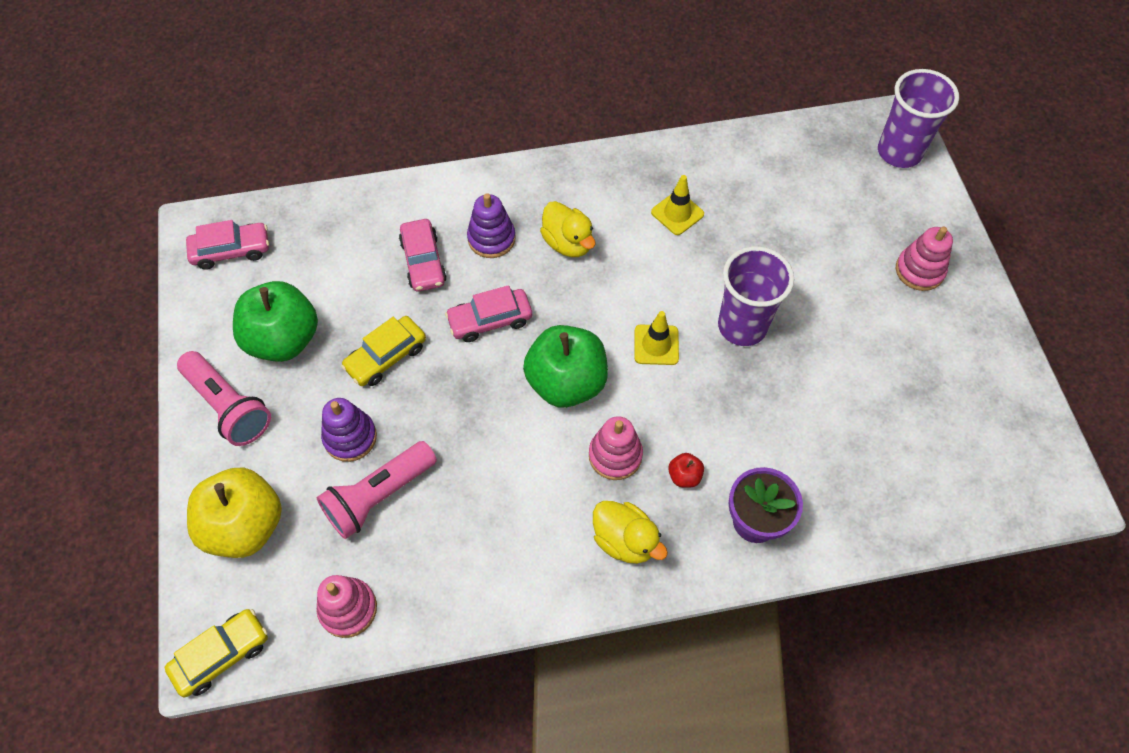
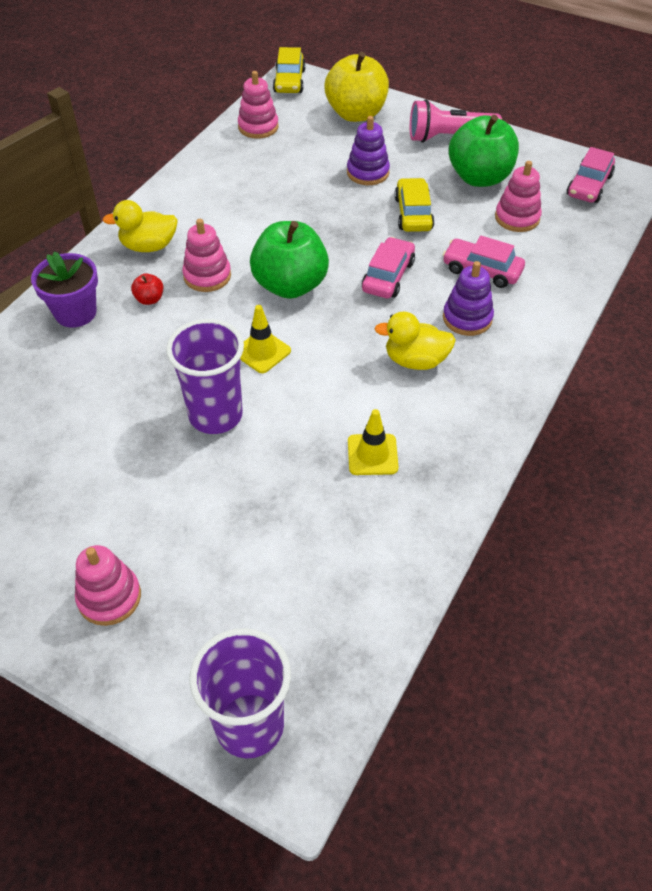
camera: 130 degrees right, 10 degrees down
pink flashlight [317,441,437,539] -> none
none -> pink stacking toy [495,161,542,232]

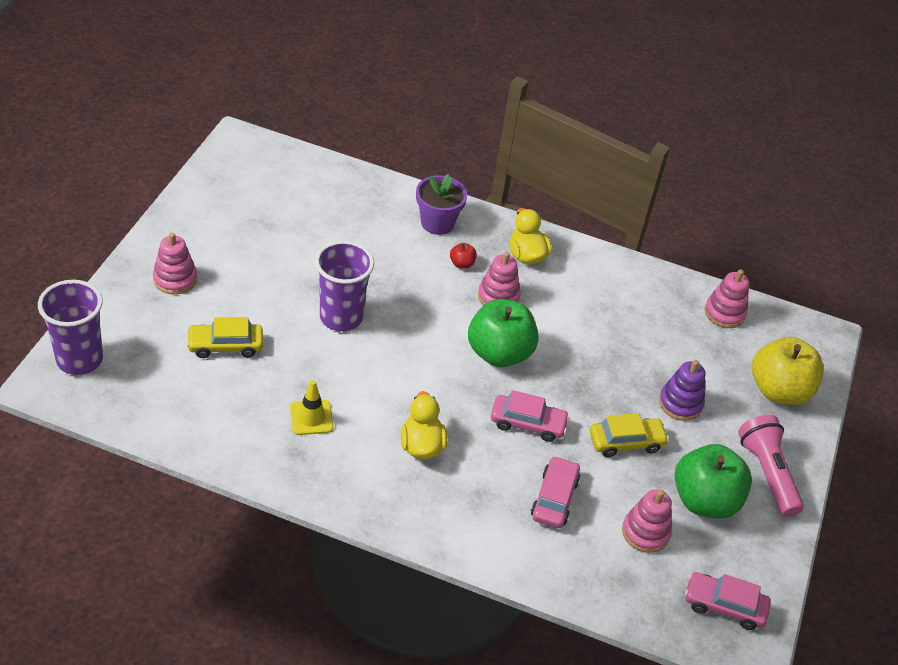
camera: 75 degrees right, 5 degrees down
yellow traffic cone [241,305,291,373] -> none
yellow car [273,47,306,93] -> yellow car moved to [186,317,263,358]
purple stacking toy [443,261,494,336] -> none

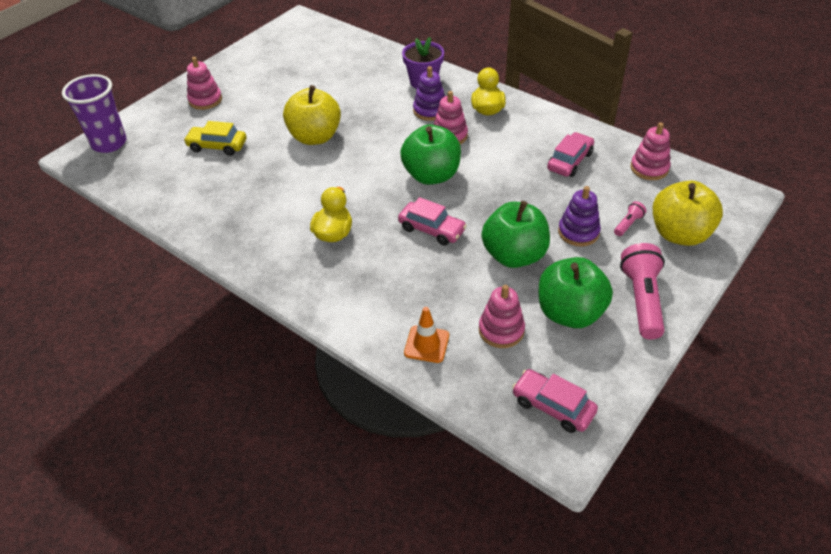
camera: 25 degrees right, 0 degrees up
yellow traffic cone [290,380,333,435] -> none
purple cup [315,241,374,331] -> yellow apple [283,85,341,145]
red apple [450,243,477,269] -> purple stacking toy [413,66,445,121]
pink car [531,456,580,528] -> pink car moved to [547,132,594,177]
yellow car [590,413,669,457] -> green apple [482,201,550,268]
none -> orange traffic cone [404,307,449,363]
none -> pink flashlight [614,201,646,236]

